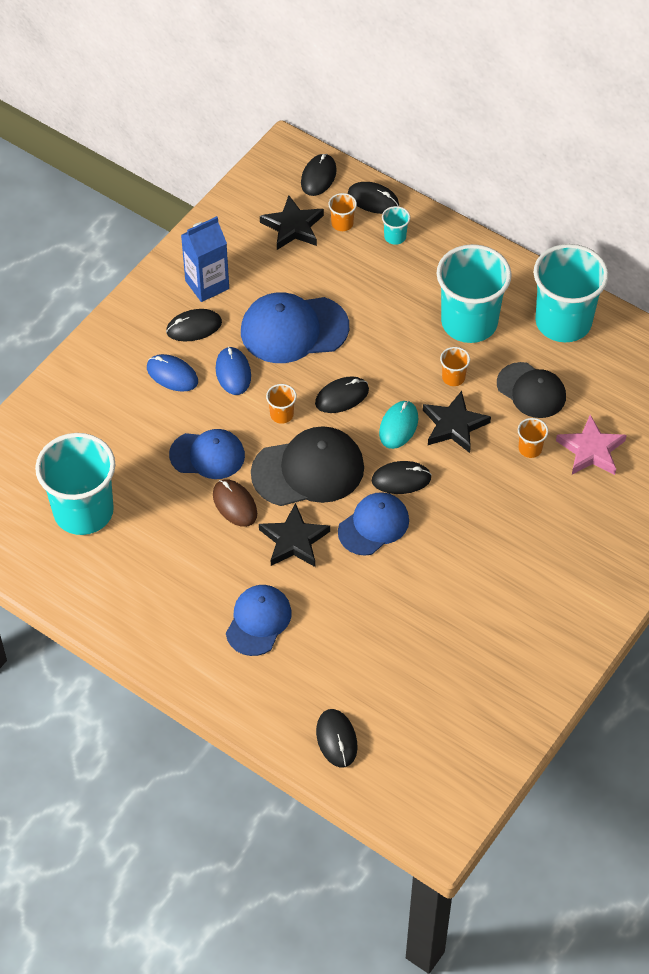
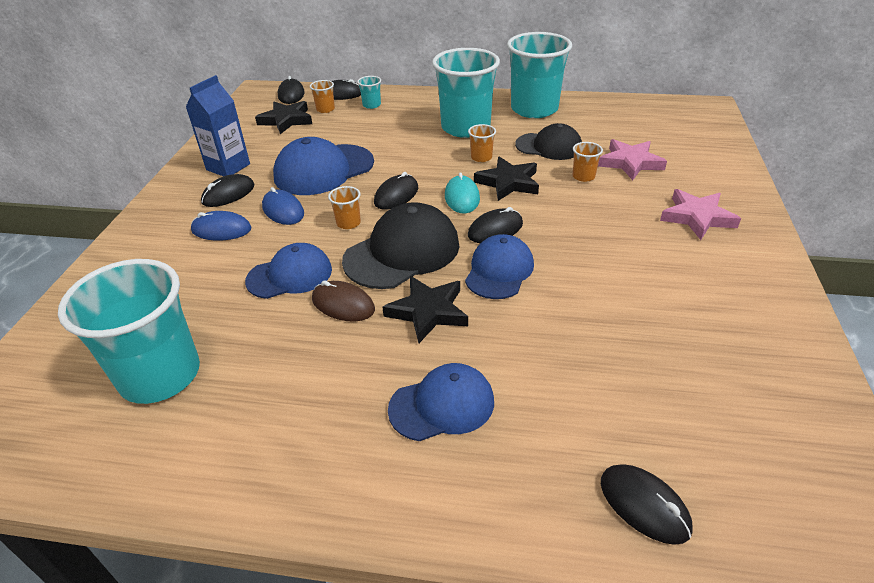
camera: 25 degrees left, 15 degrees down
blue cap [226,585,291,656] -> blue cap turned 75 degrees clockwise [388,363,494,441]
none -> pink star [660,189,741,240]

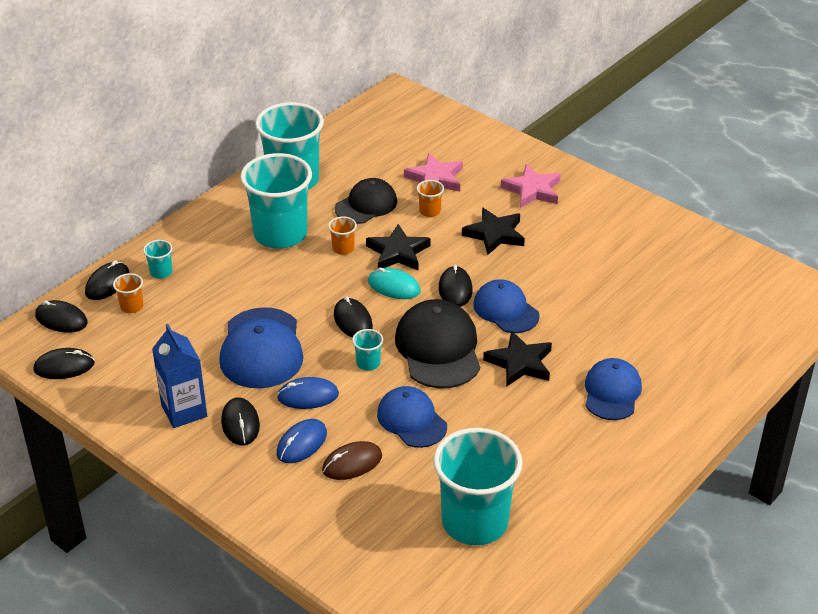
camera: 60 degrees left, 0 degrees up
blue cap [245,243,332,299] -> blue cap turned 45 degrees counterclockwise [377,386,447,448]
black star [255,101,312,134] -> black star moved to [462,208,525,255]
brown mouse [312,281,375,322] -> brown mouse moved to [322,441,382,480]
orange cup [328,186,361,229] -> turquoise cup [352,329,383,371]
black mouse [601,464,693,545] -> black mouse moved to [33,348,95,379]

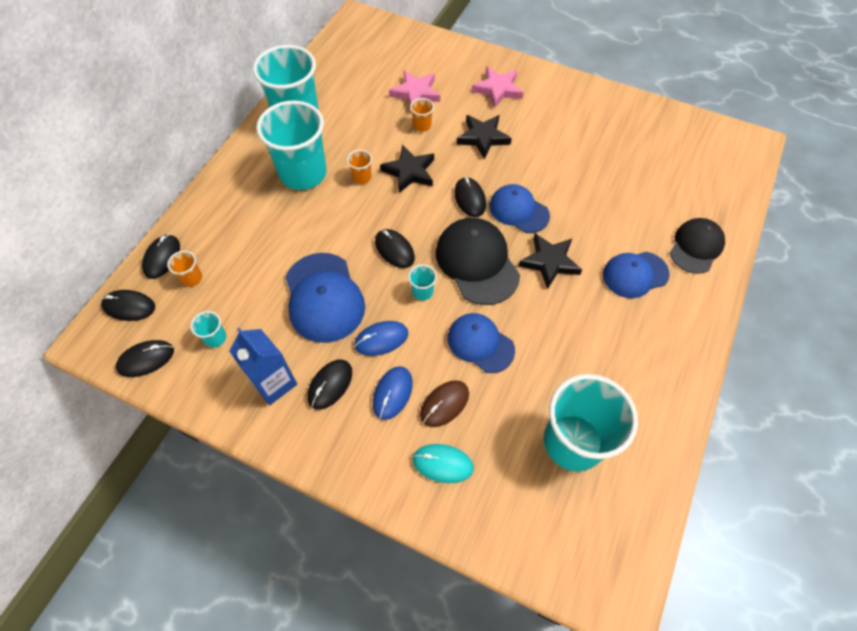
camera: 15 degrees left, 20 degrees up
turquoise cup [143,240,172,279] -> turquoise cup moved to [190,311,226,348]
black mouse [221,397,260,445] -> black mouse turned 60 degrees clockwise [308,359,352,410]
black cap [335,178,397,224] -> black cap moved to [670,218,725,274]
turquoise mouse [368,268,421,299] -> turquoise mouse moved to [412,444,474,483]
blue cap [585,358,642,420] -> blue cap turned 105 degrees counterclockwise [603,252,670,298]

